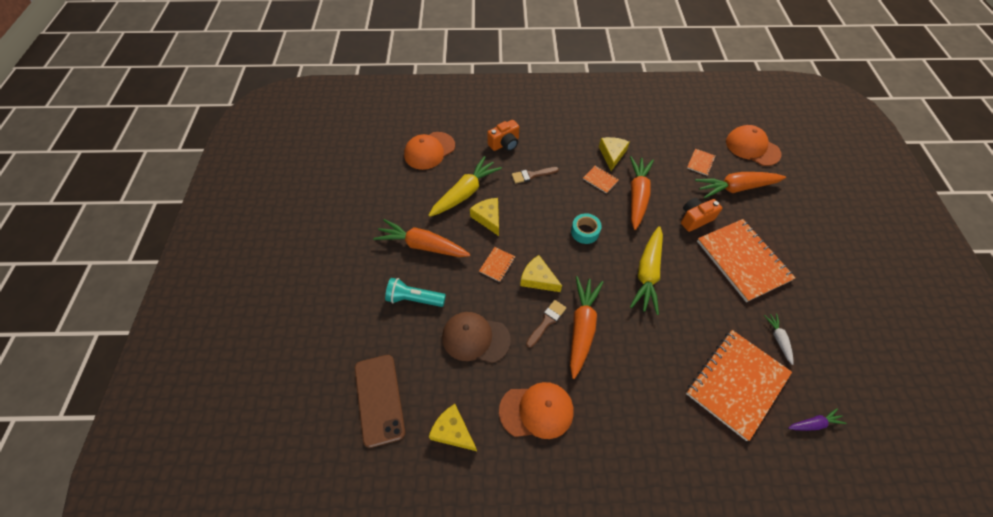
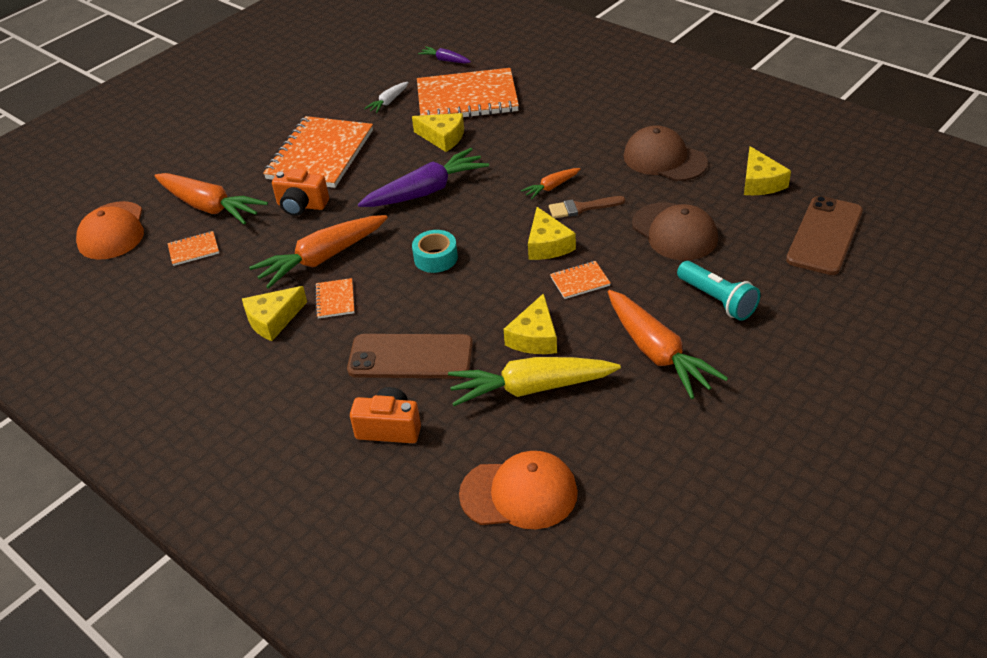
camera: 135 degrees left, 15 degrees down
orange cap [499,382,574,439] -> brown cap [624,125,708,181]
brown brush [512,167,559,184] -> brown phone [347,334,473,379]
orange carrot [570,276,603,379] -> orange carrot [521,168,580,199], size x0.49
yellow carrot [630,226,663,315] -> purple carrot [358,148,489,207]
none -> yellow cheese [412,113,464,152]

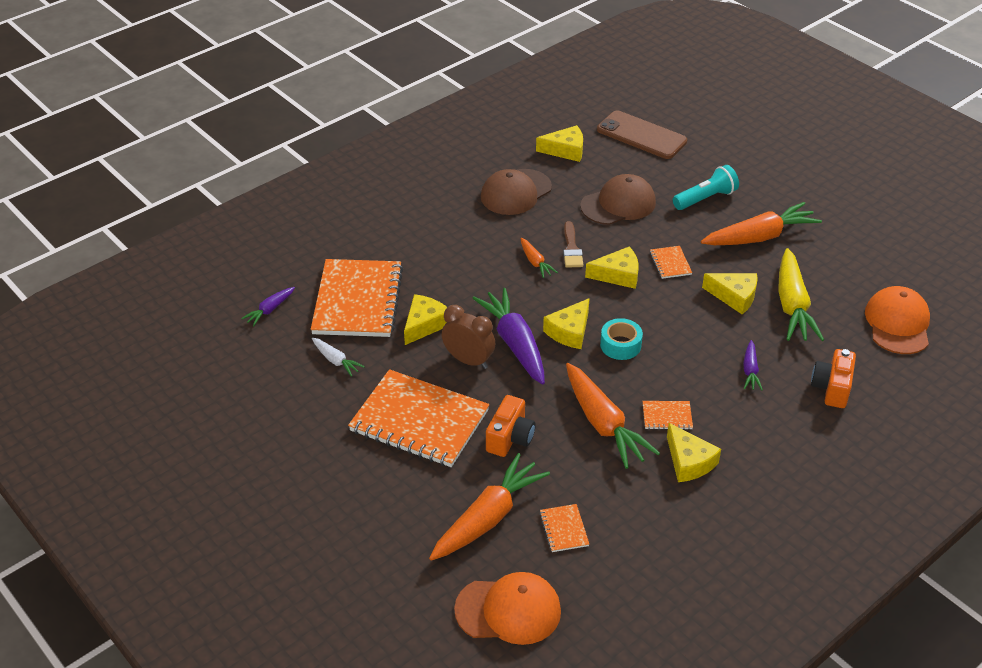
camera: 85 degrees left, 0 degrees up
brown phone [347,334,473,379] -> purple carrot [743,340,763,390]
none -> brown clock [442,305,495,369]
none -> yellow cheese [543,298,590,349]

